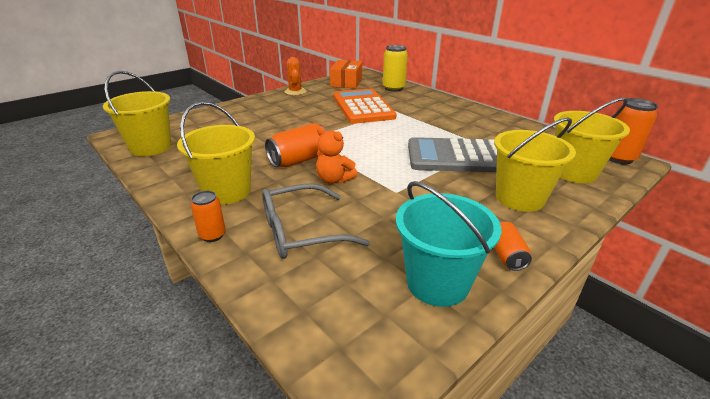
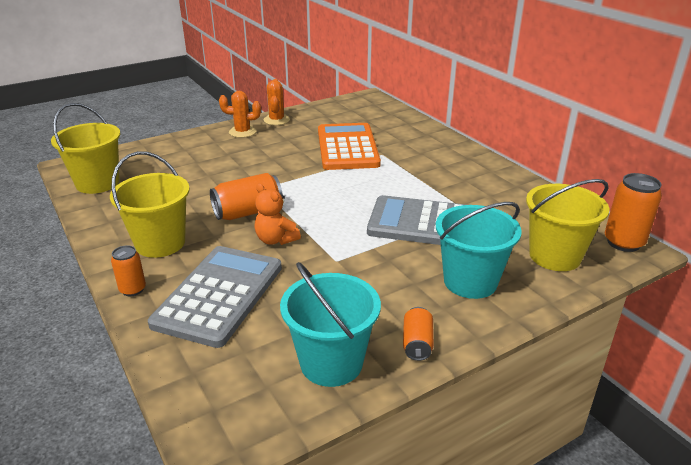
camera: 10 degrees right, 0 degrees up
grey glasses [262,183,370,259] -> grey calculator [148,246,282,348]
orange box [330,60,362,88] -> none
yellow can [383,45,408,92] -> none
yellow bucket [494,117,576,212] -> turquoise bucket [436,202,522,299]
none -> orange cactus [219,91,261,138]

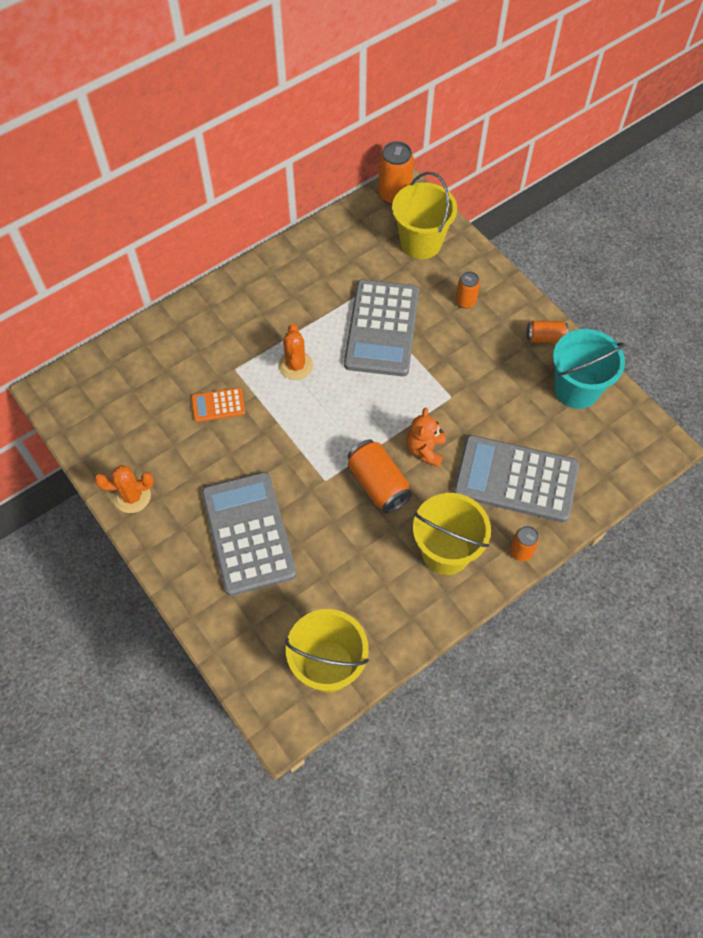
camera: 95 degrees left, 30 degrees up
orange cactus [219,91,261,138] -> orange cactus moved to [279,324,313,380]
orange teddy bear [254,183,301,245] -> orange teddy bear turned 150 degrees clockwise [407,408,446,467]
orange calculator [318,123,381,170] -> orange calculator [191,387,245,422], size x0.46
turquoise bucket [436,202,522,299] -> orange can [456,271,480,309]
none -> grey calculator [202,472,297,596]

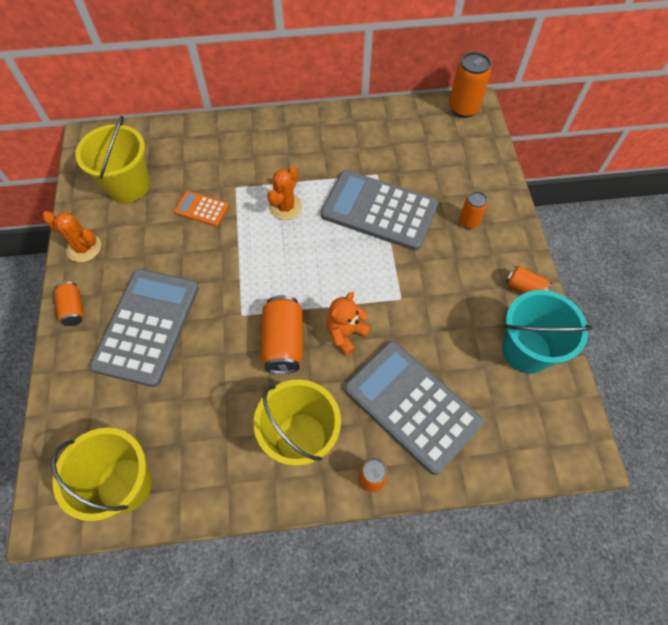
camera: 30 degrees right, 0 degrees up
grey calculator [344,280,419,376] -> grey calculator turned 75 degrees clockwise [321,170,438,251]
yellow bucket [392,172,457,259] -> yellow bucket moved to [75,116,150,203]
none -> orange can [54,281,84,326]

